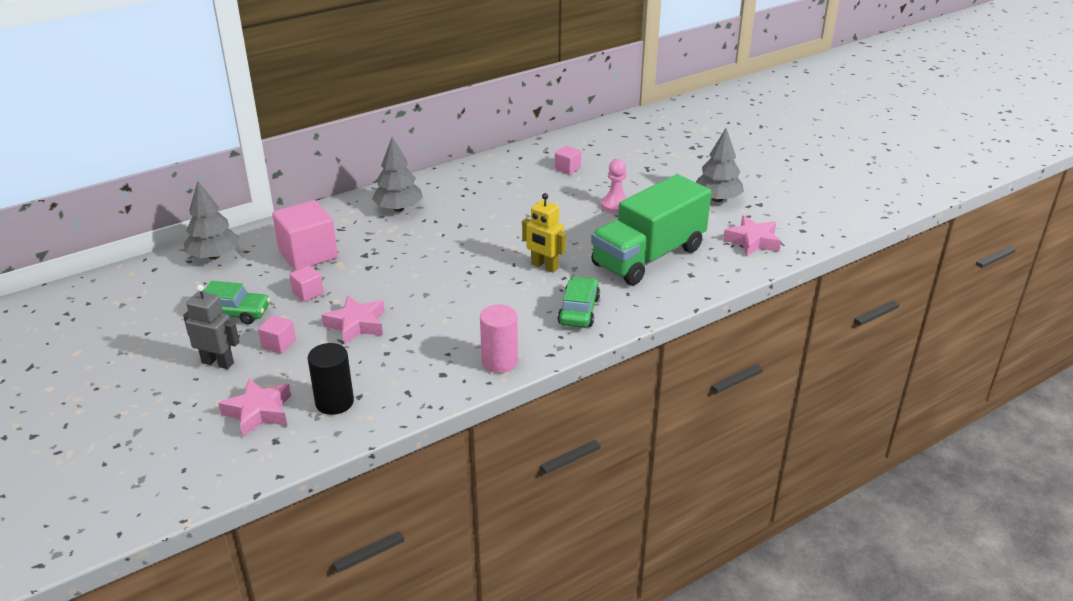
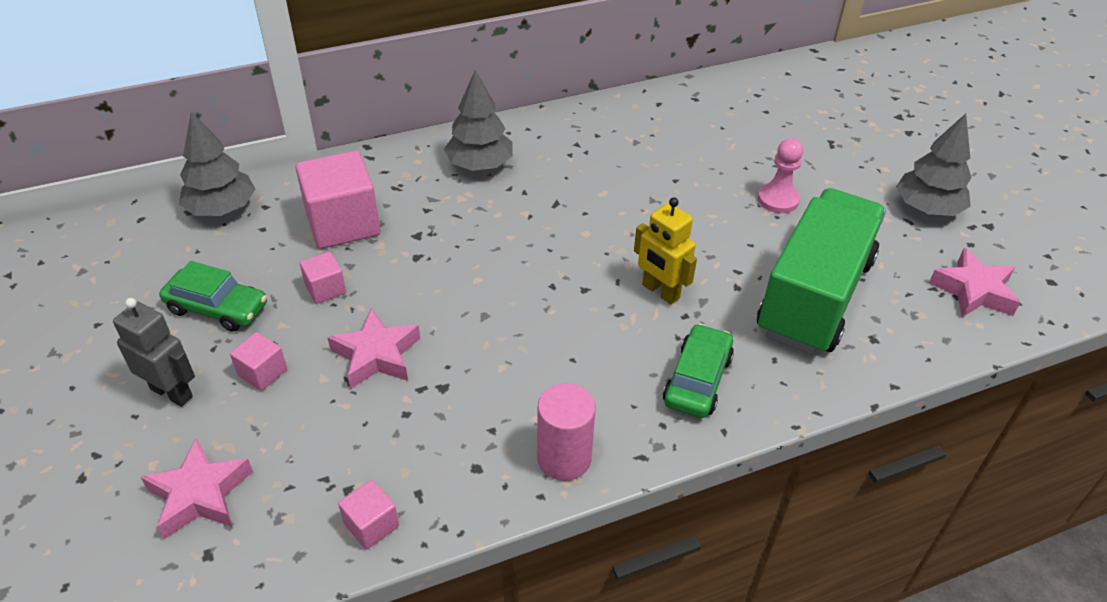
camera: 10 degrees right, 10 degrees up
black cylinder [307,343,354,415] -> none
pink cube [555,146,581,175] -> pink cube moved to [338,480,399,549]
green truck [591,174,711,285] -> green truck turned 150 degrees clockwise [757,188,886,355]

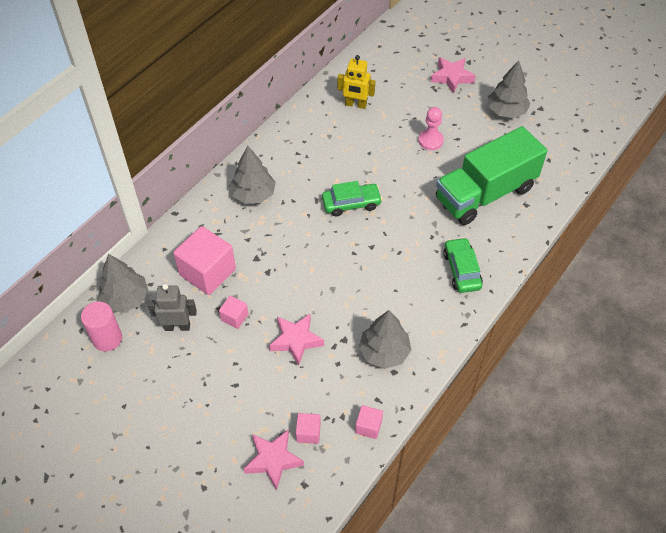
camera: 30 degrees left, 10 degrees up
grey robot [113,298,195,407] -> grey robot moved to [147,284,197,331]
green car [159,261,267,332] -> green car moved to [322,181,382,216]
pink cube [230,332,287,391] -> pink cube moved to [296,413,321,444]
pink cylinder [537,383,596,481] -> pink cylinder moved to [81,302,122,351]
yellow robot [634,197,697,304] -> yellow robot moved to [338,55,375,109]
green truck [757,188,886,355] -> green truck turned 120 degrees counterclockwise [436,126,547,225]
pink star [929,248,1020,318] -> pink star moved to [431,57,476,94]
none -> grey tree [359,310,411,369]

